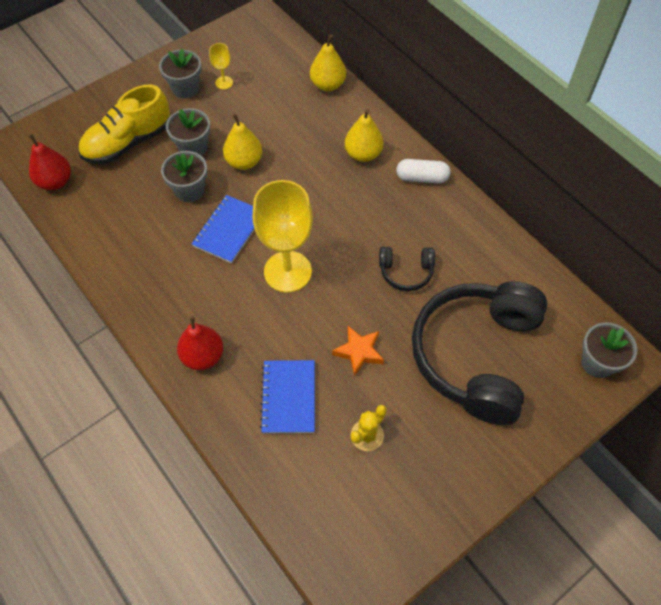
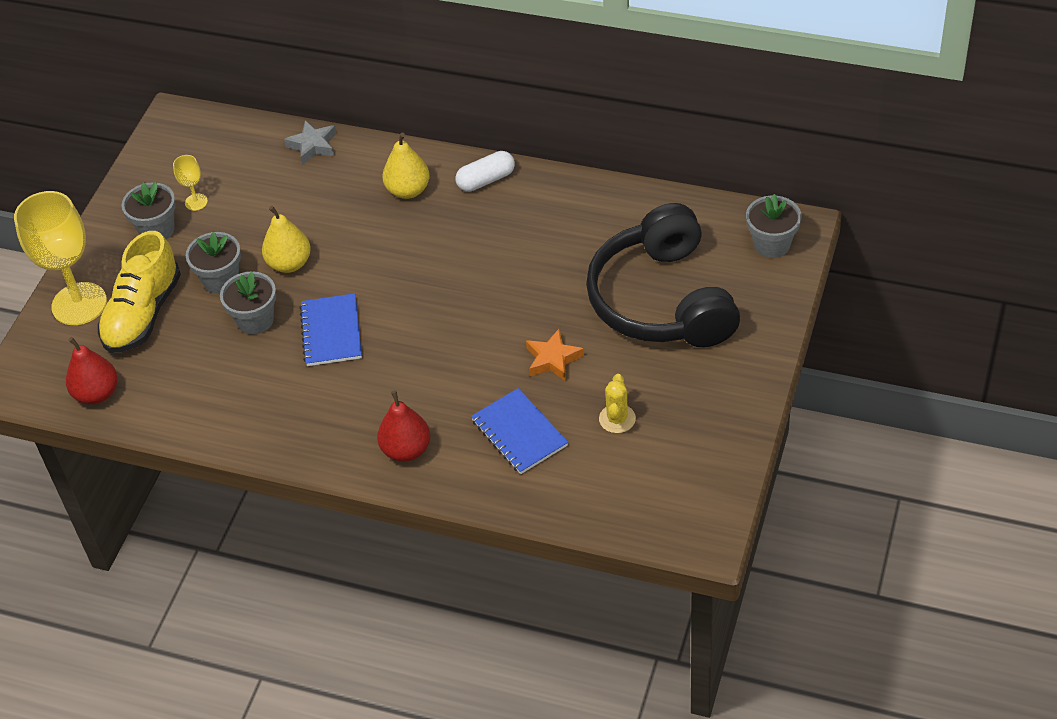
camera: 30 degrees left, 10 degrees down
yellow goblet [252,180,313,293] -> yellow goblet moved to [14,191,107,325]
yellow pear [310,34,346,91] -> grey star [284,120,337,165]
black headphones [379,247,435,291] -> none

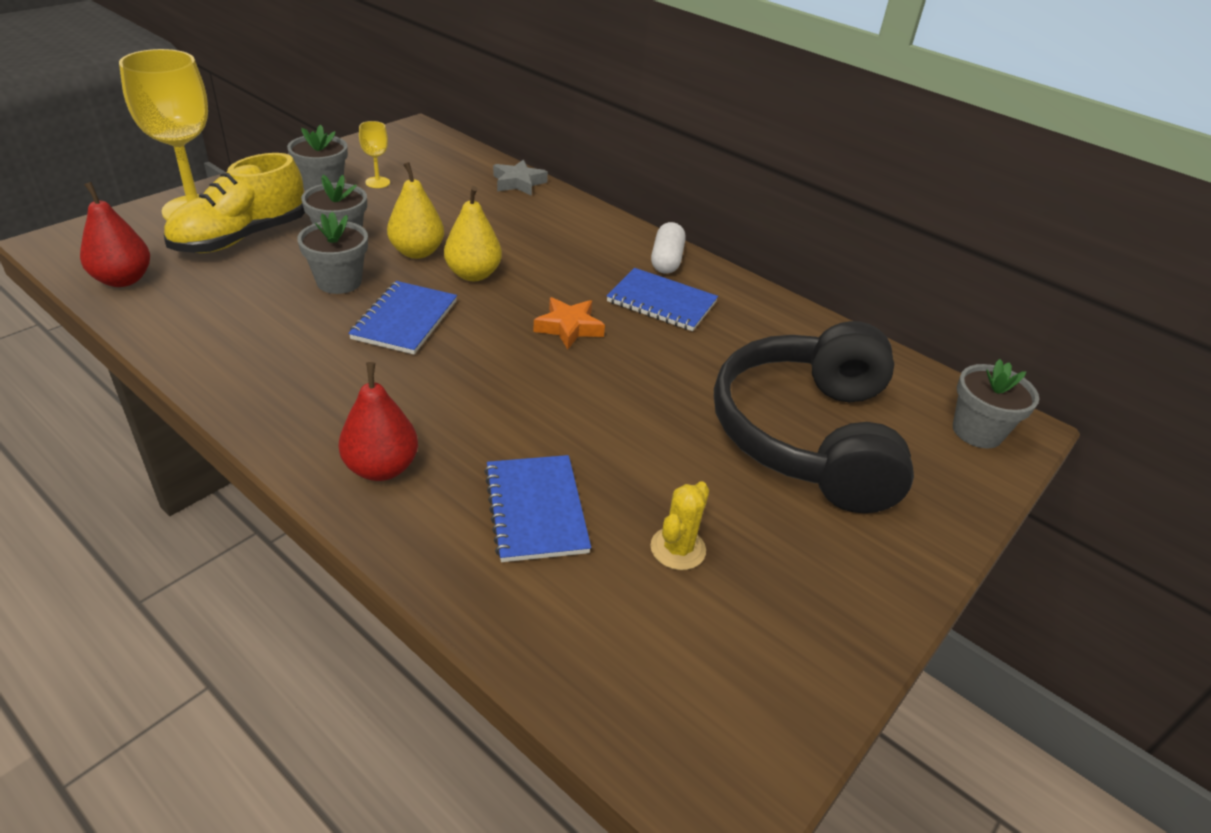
camera: 15 degrees right, 10 degrees down
yellow pear [382,133,430,199] -> yellow pear moved to [444,186,502,281]
white capsule [456,151,515,192] -> white capsule turned 75 degrees counterclockwise [651,222,686,274]
orange star [526,329,584,381] -> orange star moved to [533,297,605,349]
none -> blue notebook [607,268,718,331]

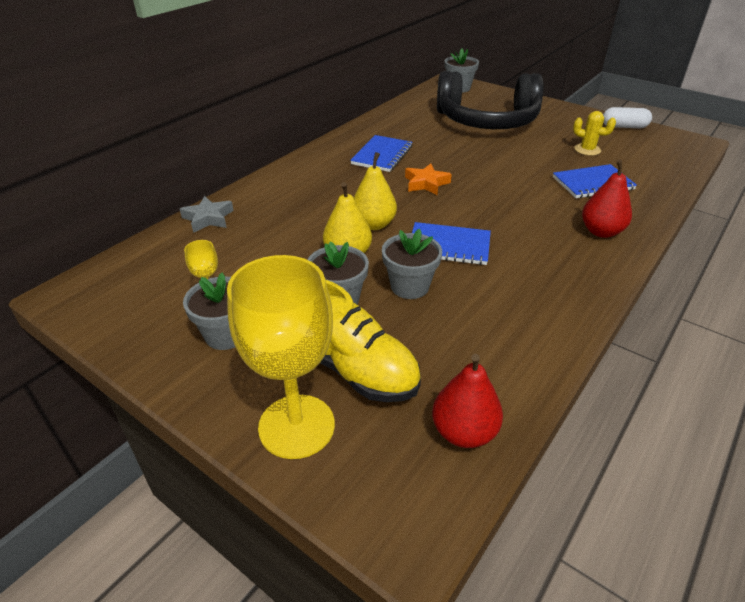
camera: 90 degrees left, 0 degrees up
white capsule [651,222,686,274] -> white capsule moved to [603,107,652,128]

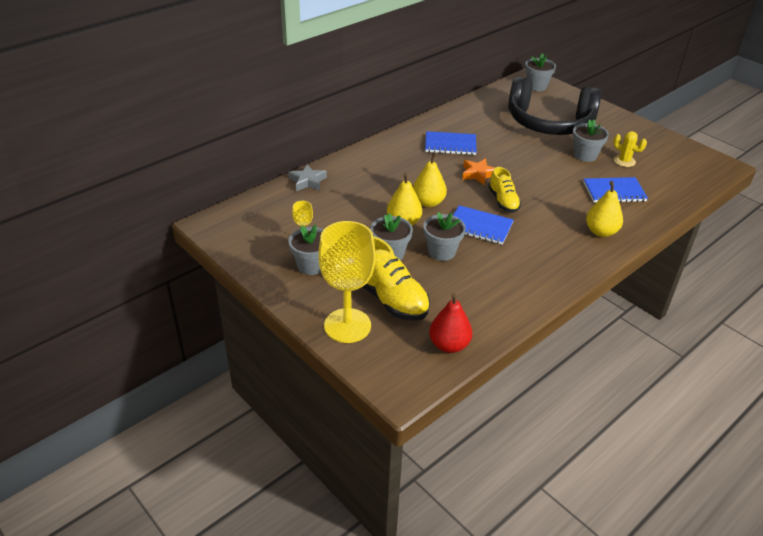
camera: 10 degrees right, 0 degrees up
blue notebook [350,135,412,172] -> blue notebook turned 60 degrees clockwise [425,131,477,155]
red pear [582,160,632,238] -> yellow pear [586,181,623,237]
white capsule [603,107,652,128] -> none
none -> yellow shoe [488,167,521,213]
none -> grey flower pot [572,119,609,162]

